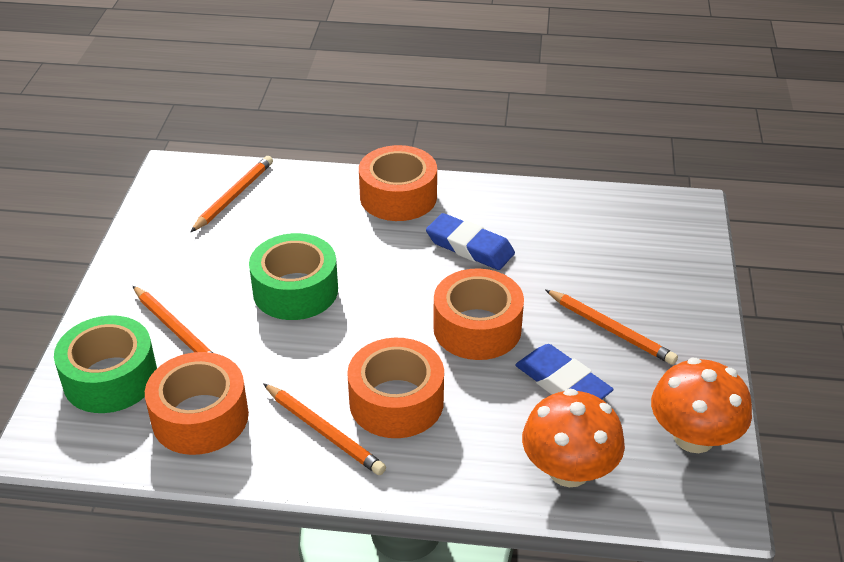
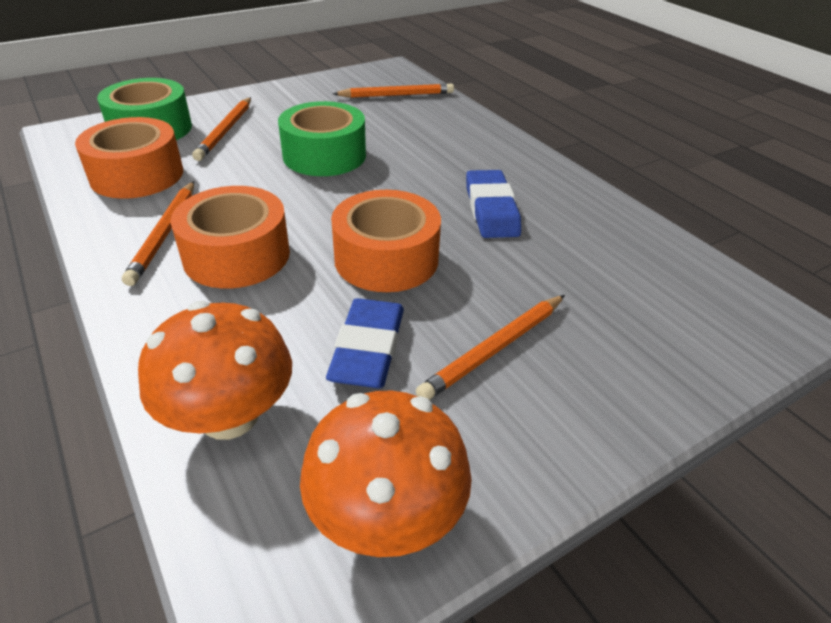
camera: 50 degrees right, 0 degrees up
orange tape [359,145,437,221] -> none
orange pencil [545,289,678,365] -> orange pencil turned 45 degrees clockwise [416,295,565,400]

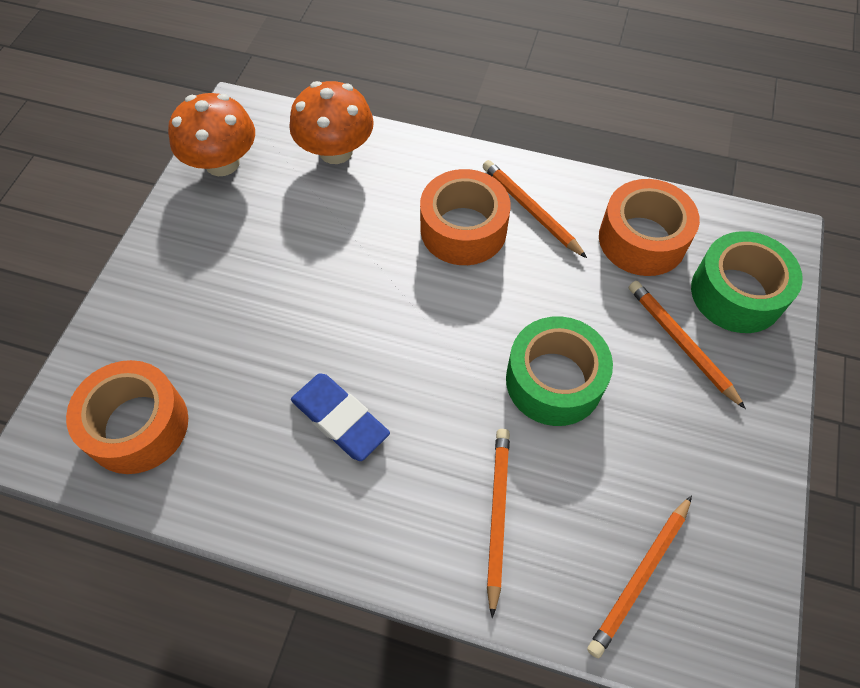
camera: 140 degrees right, 20 degrees up
blue eraser [326,298,404,388] -> none
orange tape [331,190,441,292] -> orange tape moved to [66,360,188,474]
orange pencil [416,295,565,400] -> orange pencil moved to [487,429,510,618]

